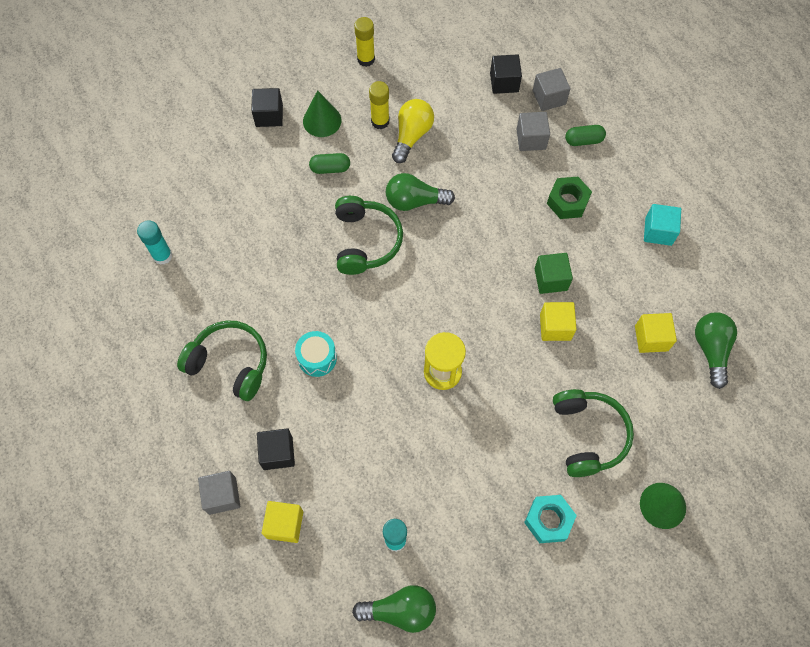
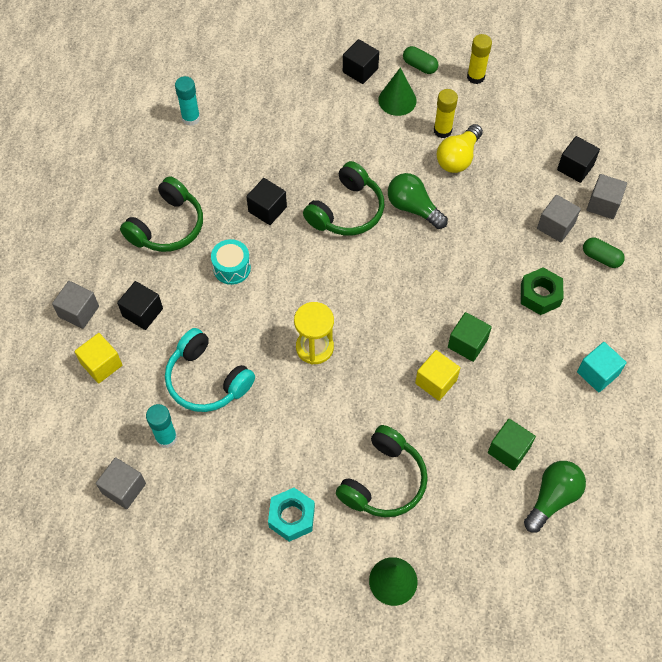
camera: 40 degrees right, 5 degrees down
green headphones [177,320,267,401] -> green headphones turned 60 degrees clockwise [120,176,203,252]
green capsule [309,153,350,174] -> green capsule moved to [403,46,438,74]
green light bulb [352,585,436,633] -> grey cube [96,457,146,509]
yellow light bulb [392,99,434,163] -> yellow light bulb turned 150 degrees clockwise [436,124,483,173]
yellow cube [635,313,677,353] -> green cube [488,419,536,471]
none -> turquoise headphones [165,328,255,412]
none -> black cube [246,178,287,225]

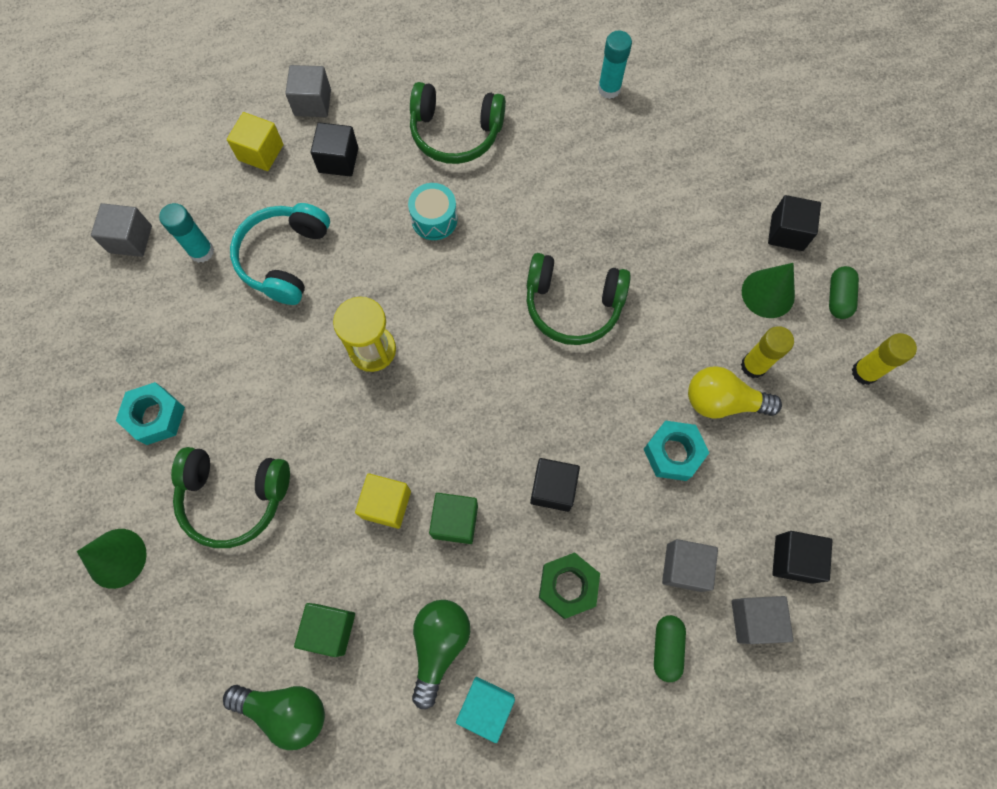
camera: 65 degrees right, 10 degrees up
black cube [246,178,287,225] -> black cube moved to [530,458,580,512]
green light bulb [388,173,448,229] -> green light bulb moved to [412,600,470,709]
none -> turquoise nut [644,421,709,481]

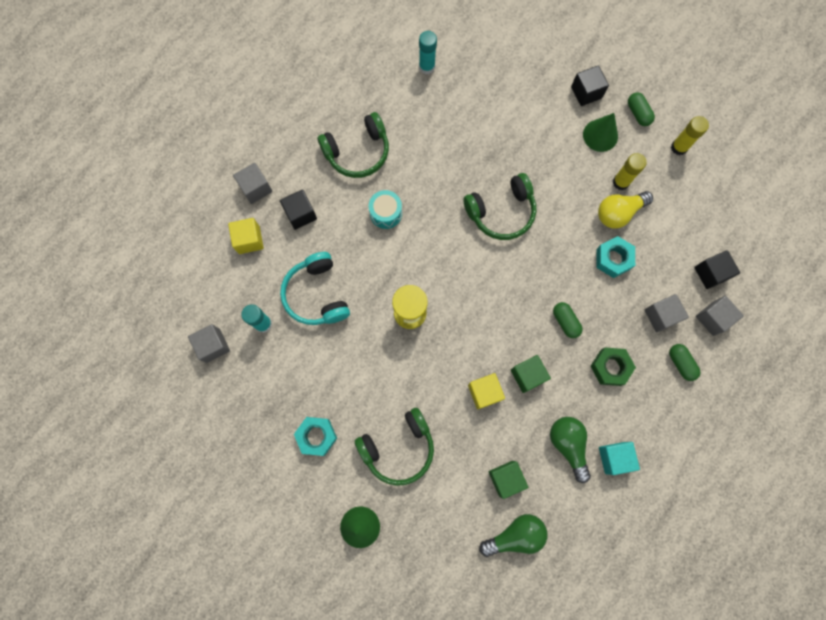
camera: 35 degrees left, 5 degrees up
black cube [530,458,580,512] -> green capsule [553,302,583,338]

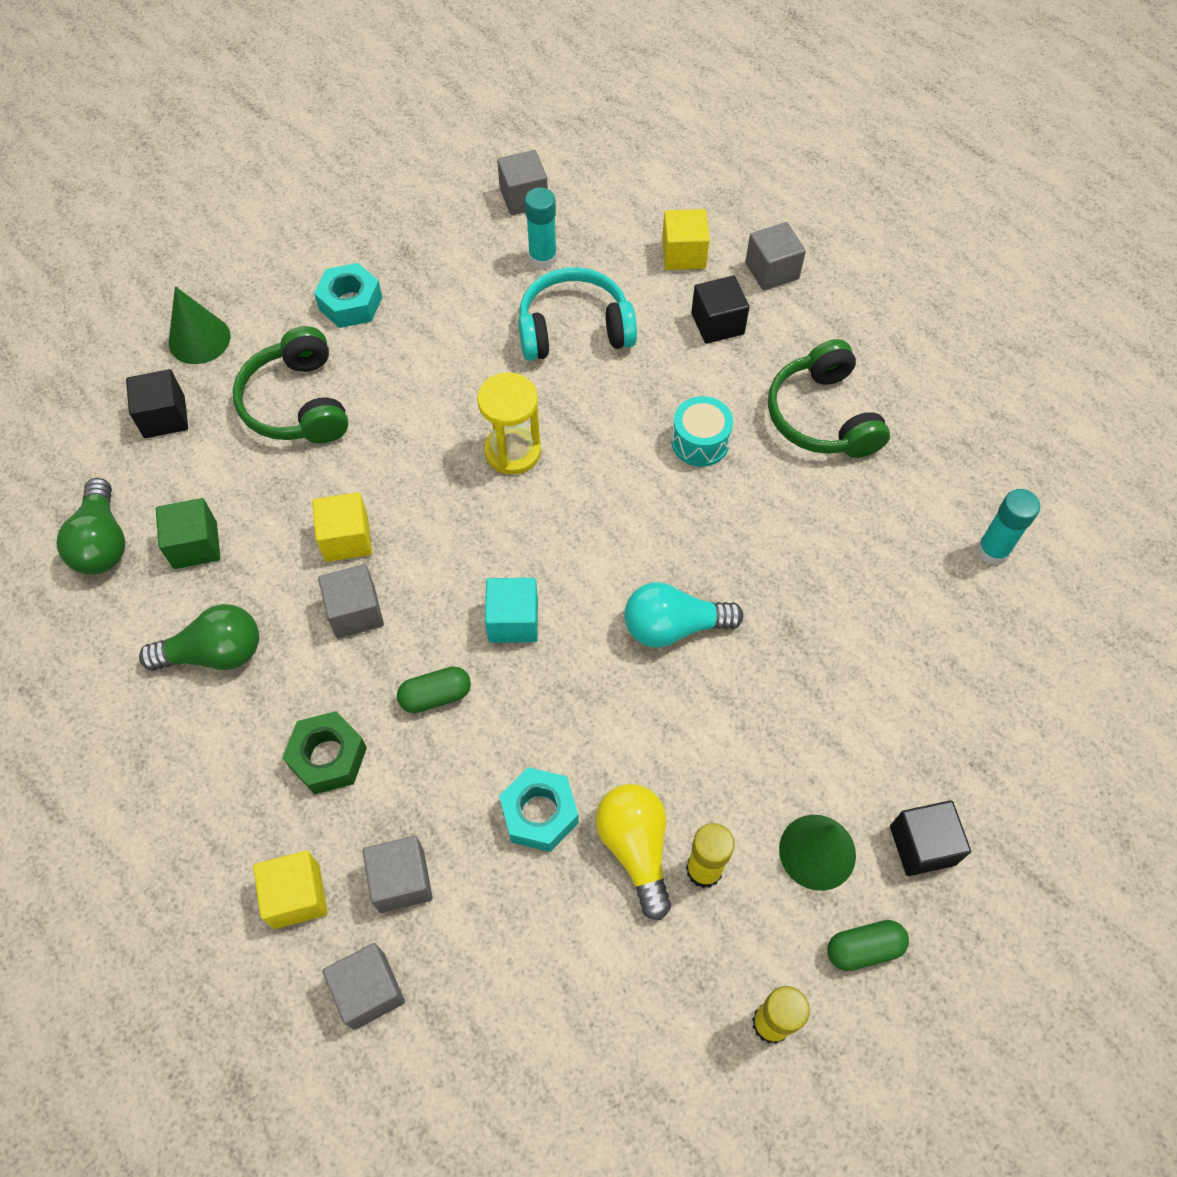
camera: 100 degrees right, 15 degrees down
green headphones [463,173,536,240] -> turquoise light bulb [624,582,744,648]
green cube [511,355,551,393] -> grey cube [318,564,384,638]
turquoise cube [599,442,640,475] -> turquoise cube moved to [485,578,538,643]
green capsule [669,344,700,381] -> yellow cube [253,851,327,929]
black cube [694,250,740,289] -> black cube moved to [126,369,188,438]

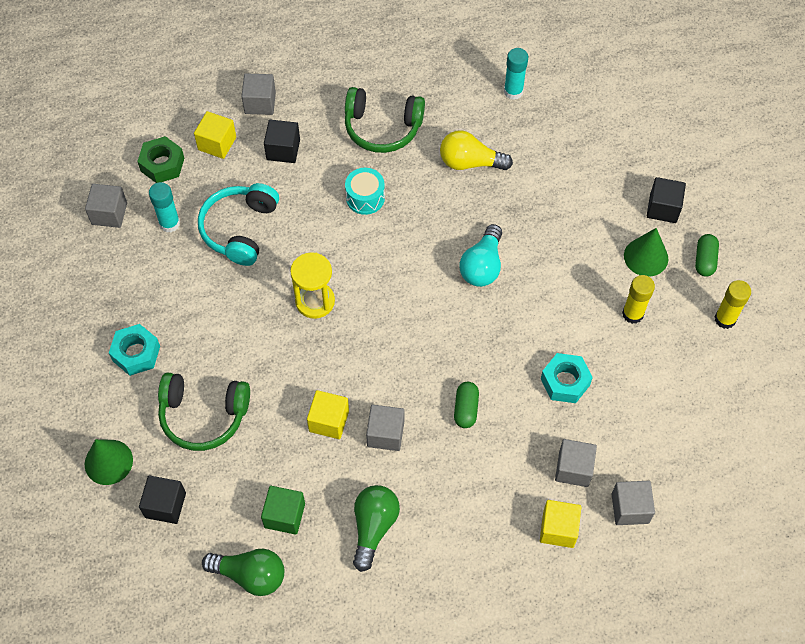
camera: 65 degrees left, 0 degrees up
green nut [283,711,367,794] -> green nut moved to [137,136,184,183]
turquoise cube [485,578,538,643] -> none
yellow light bulb [595,784,671,920] -> yellow light bulb moved to [440,130,513,170]

